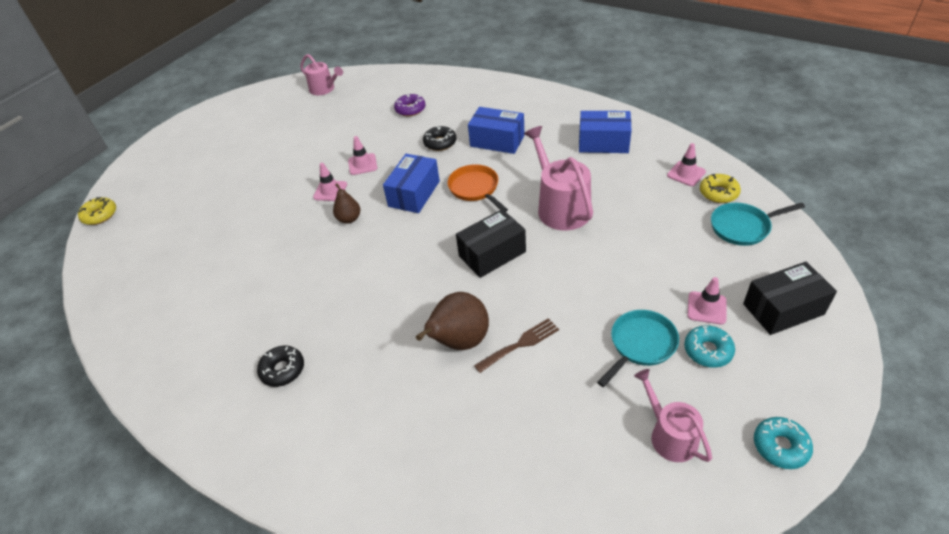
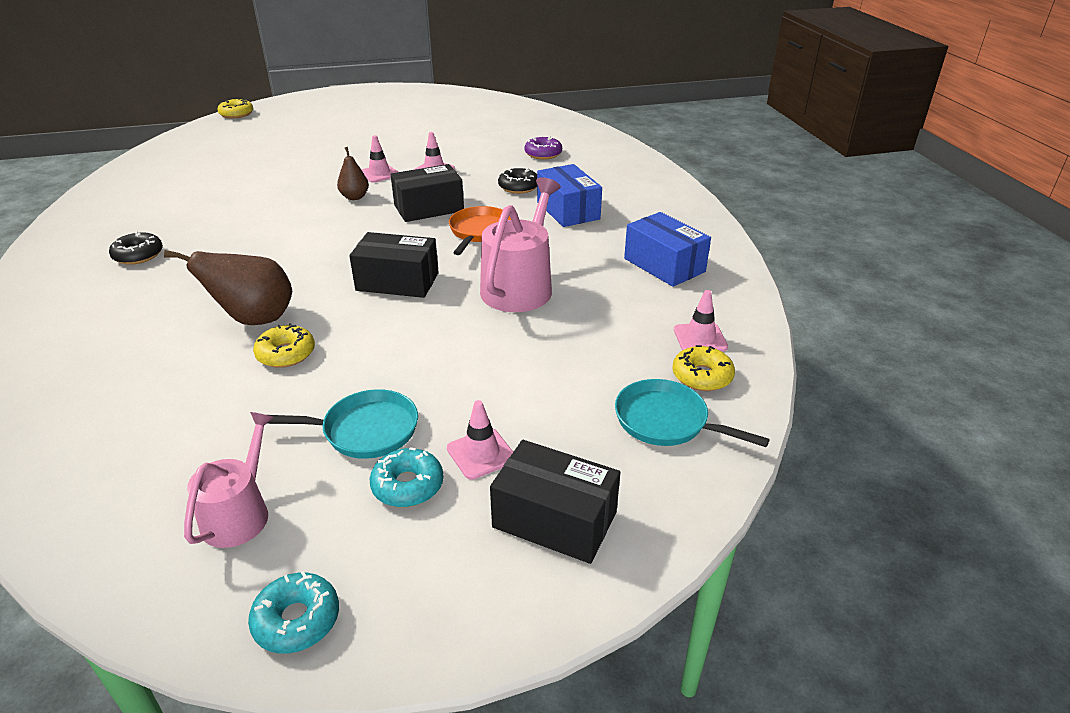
camera: 40 degrees right, 10 degrees down
pink watering can [300,54,343,95] -> none
blue box [383,154,440,213] -> black box [391,164,464,222]
brown fork [474,318,559,373] -> yellow donut [253,323,315,368]

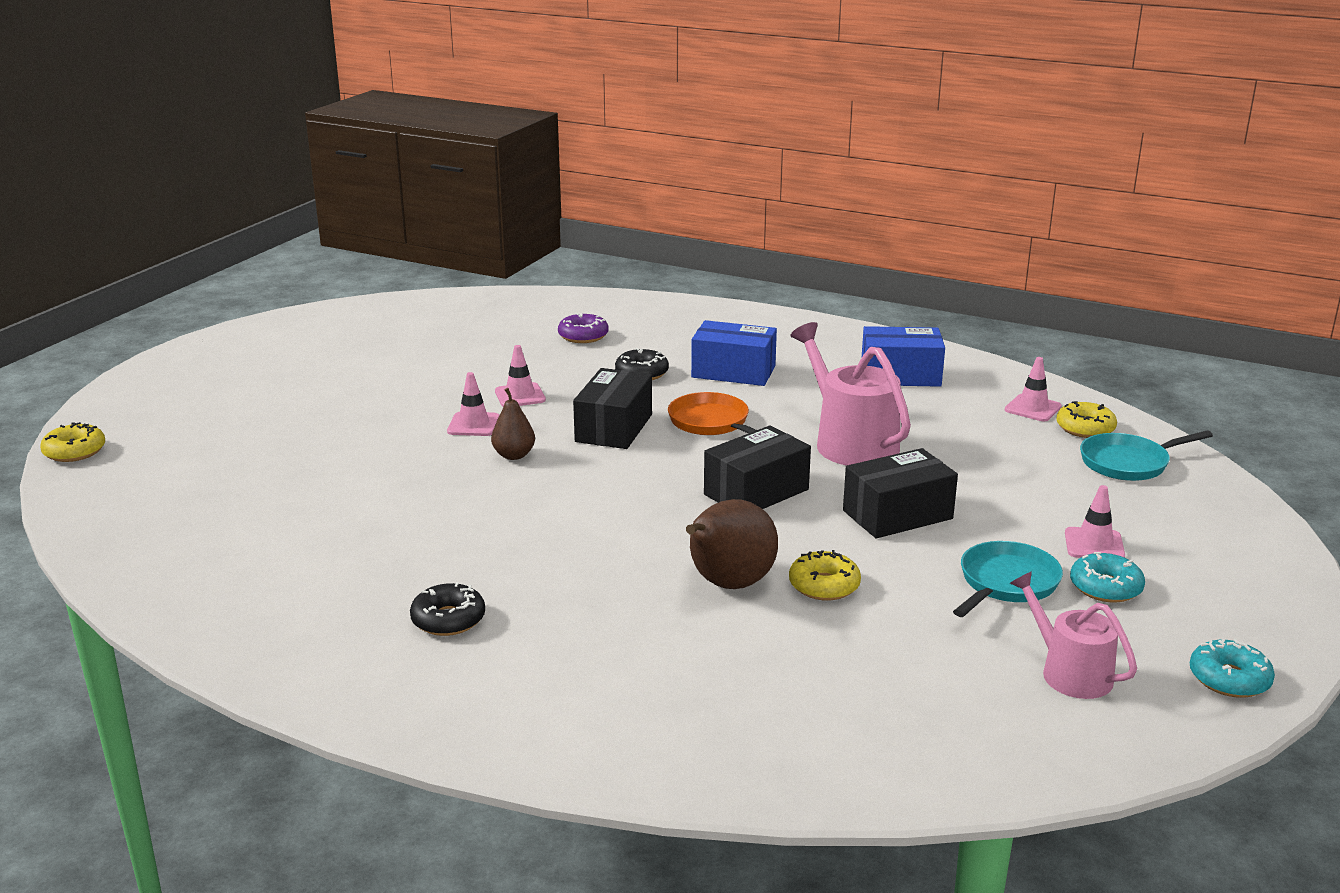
camera: 50 degrees left, 10 degrees down
black box [490,440,620,564] -> black box moved to [843,448,958,538]

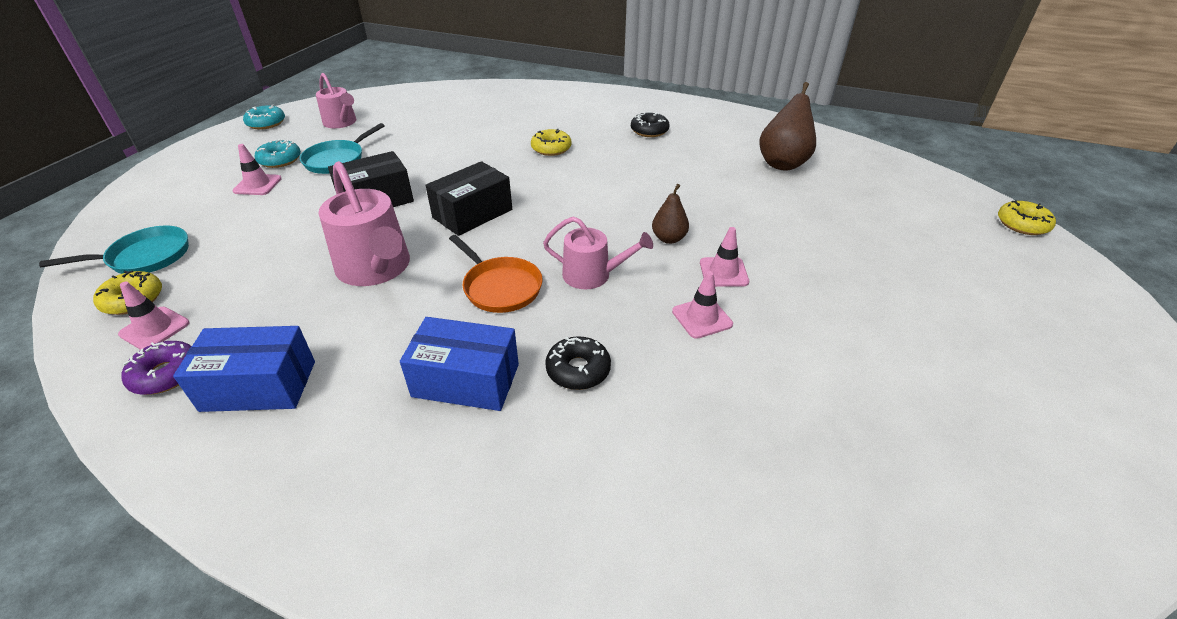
camera: 175 degrees right, 15 degrees up
purple donut [558,313,609,343] -> purple donut moved to [121,341,192,395]
black box [573,368,652,449] -> pink watering can [543,217,653,289]
brown pear [686,499,778,589] -> brown pear moved to [759,82,816,171]
yellow donut [789,550,861,601] -> yellow donut moved to [531,129,572,156]

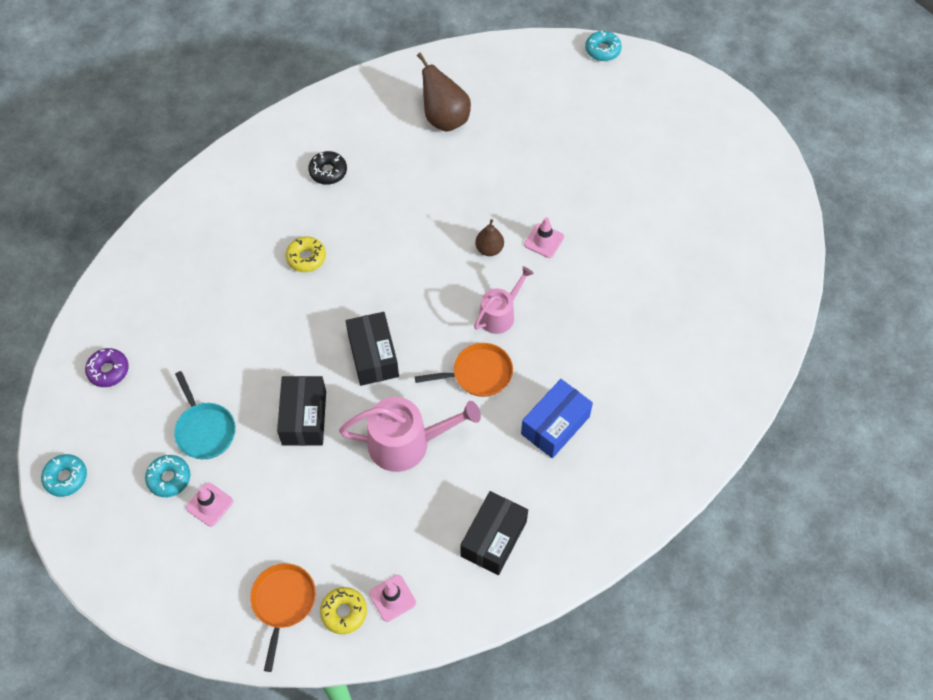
camera: 60 degrees left, 20 degrees up
turquoise pan [39,226,189,274] -> orange pan [250,563,316,672]
purple donut [121,341,192,395] -> purple donut moved to [85,348,129,387]
blue box [173,326,315,412] -> black box [460,491,528,575]
pink watering can [316,73,357,128] -> none
black donut [545,336,611,390] -> none
pink traffic cone [672,271,733,339] -> none
yellow donut [998,201,1056,235] -> turquoise donut [585,31,622,61]

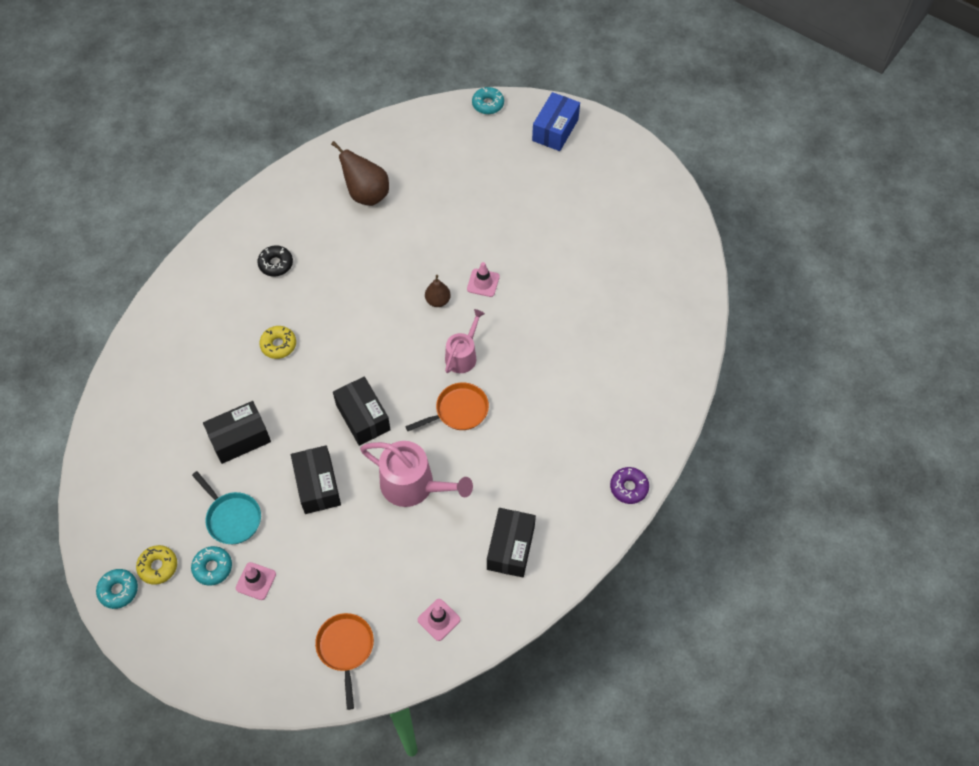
camera: 15 degrees left, 0 degrees up
purple donut [85,348,129,387] -> purple donut moved to [610,467,649,504]
yellow donut [320,587,367,634] -> yellow donut moved to [136,545,177,585]
pink watering can [339,397,481,472] -> pink watering can turned 45 degrees clockwise [360,441,473,507]
blue box [521,379,593,458] -> blue box moved to [532,92,580,151]
none -> black box [203,401,271,464]

